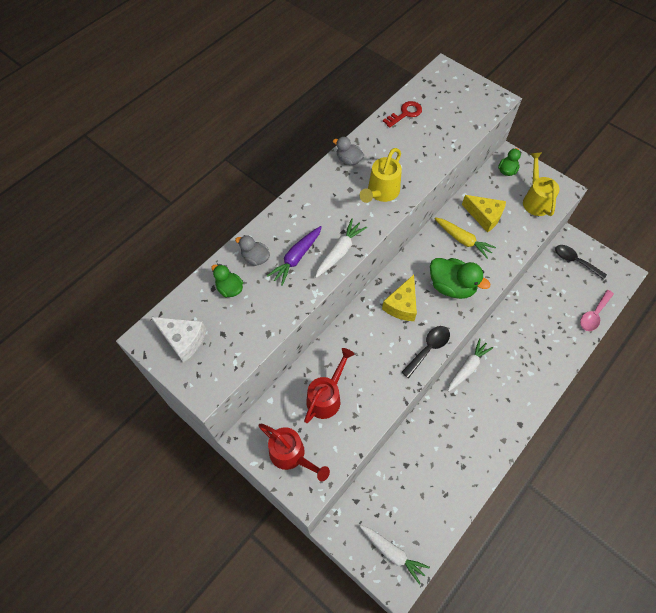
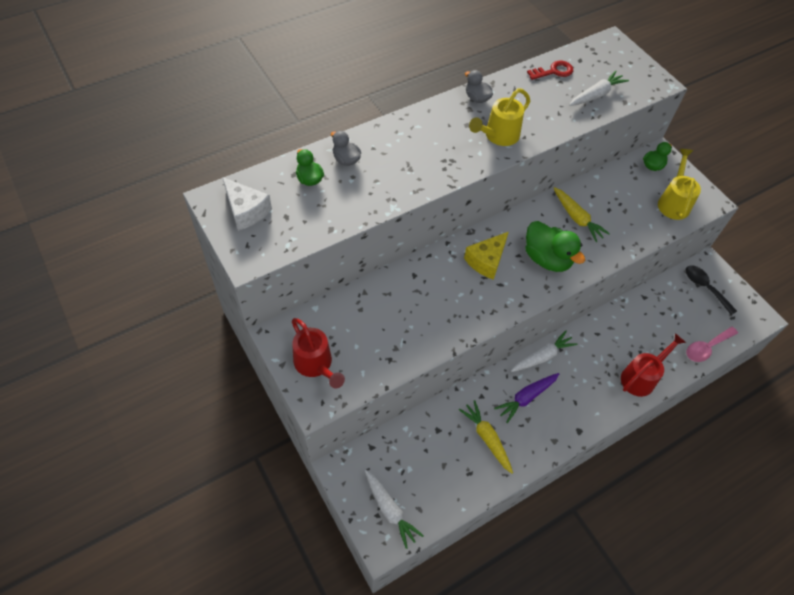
camera: 15 degrees right, 5 degrees down
purple carrot [267,226,322,286] -> purple carrot moved to [494,373,559,423]
red watering can [304,348,354,423] -> red watering can moved to [621,333,686,397]
white carrot [315,219,367,278] -> white carrot moved to [569,71,629,106]
black spoon [401,326,450,378] -> none
yellow cheese [462,195,506,233] -> none
none -> yellow carrot [459,400,513,474]

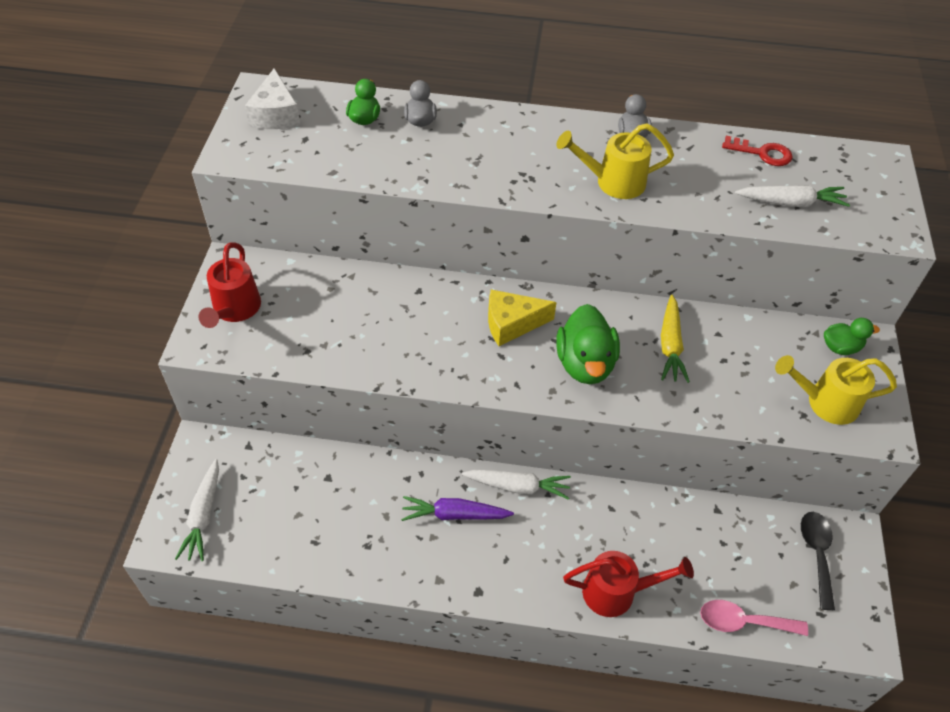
camera: 40 degrees right, 5 degrees down
yellow carrot [459,400,513,474] -> none
yellow watering can [658,149,701,220] -> yellow watering can turned 135 degrees counterclockwise [775,355,897,425]

